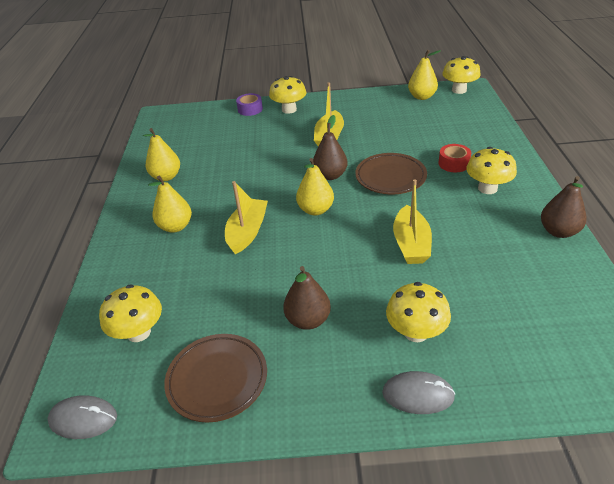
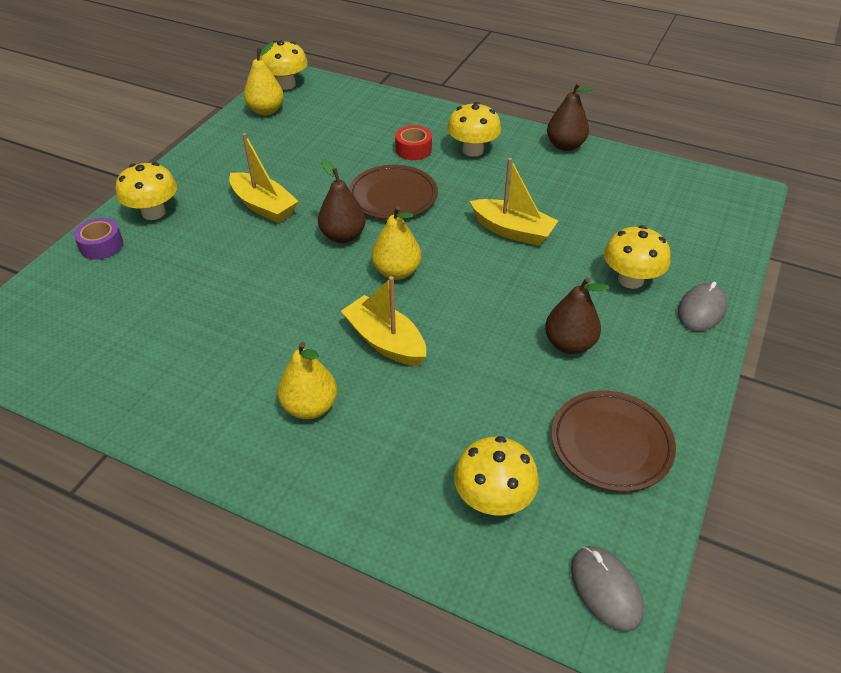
camera: 65 degrees left, 5 degrees up
grey mouse [48,395,117,439] -> grey mouse turned 60 degrees counterclockwise [571,546,644,632]
yellow pear [143,128,180,181] -> none

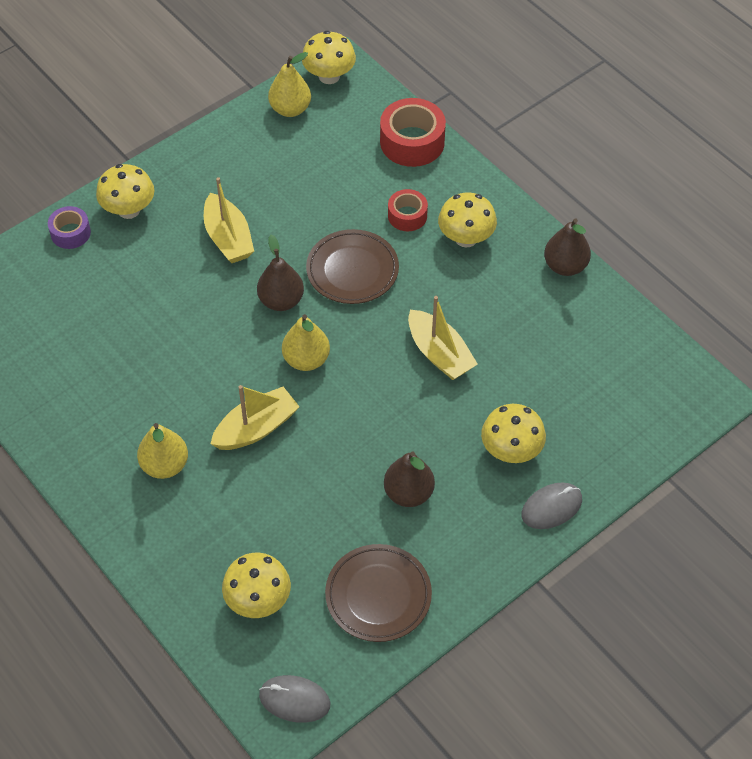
camera: 25 degrees right, 10 degrees up
yellow boat [341,276,426,366] -> yellow boat turned 75 degrees clockwise [211,385,300,450]
grey mouse [571,546,644,632] -> grey mouse turned 75 degrees counterclockwise [259,675,331,723]
none -> red tape [380,98,446,167]

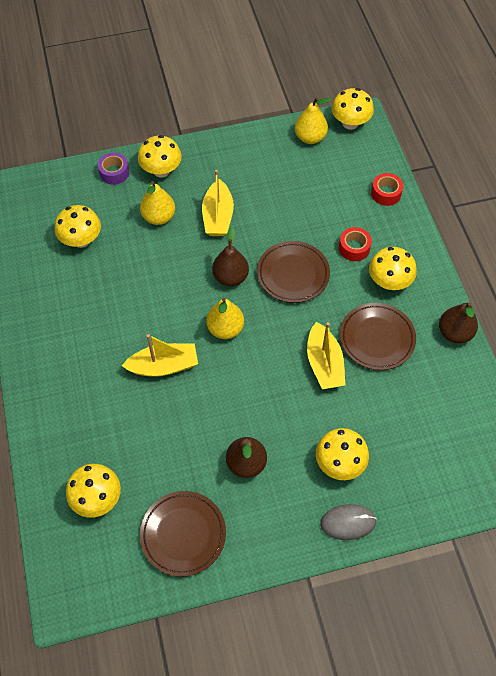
camera: 25 degrees right, 5 degrees up
yellow pear [137,423,188,479] -> yellow pear moved to [140,181,175,225]
grey mouse [259,675,331,723] -> none
red tape [380,98,446,167] -> red tape [371,173,403,206], size x0.59
none -> yellow mushroom [55,205,101,248]
none -> brown plate [340,303,416,370]

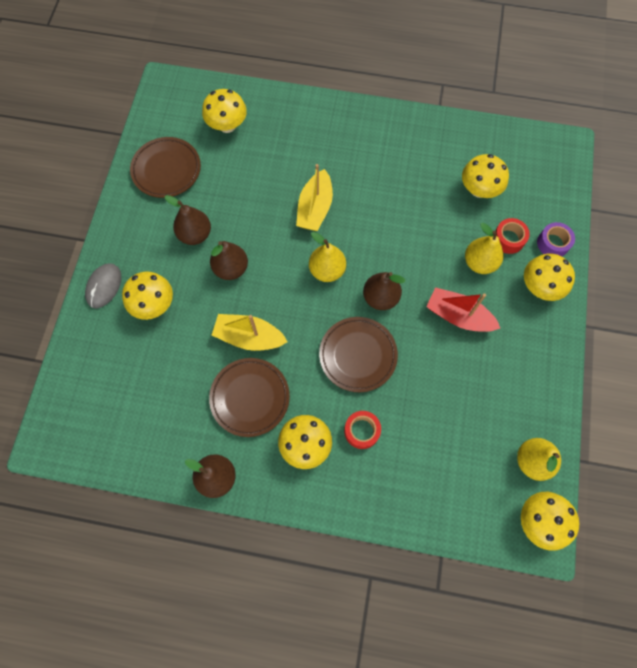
camera: 115 degrees right, 10 degrees up
yellow boat [202,170,234,236] -> red boat [426,287,500,332]
red tape [371,173,403,206] -> red tape moved to [495,218,530,254]
none -> brown pear [210,241,248,280]

